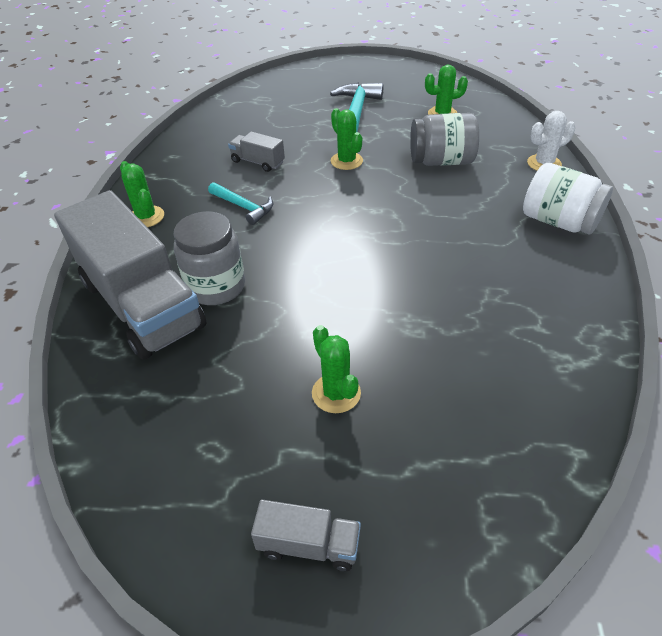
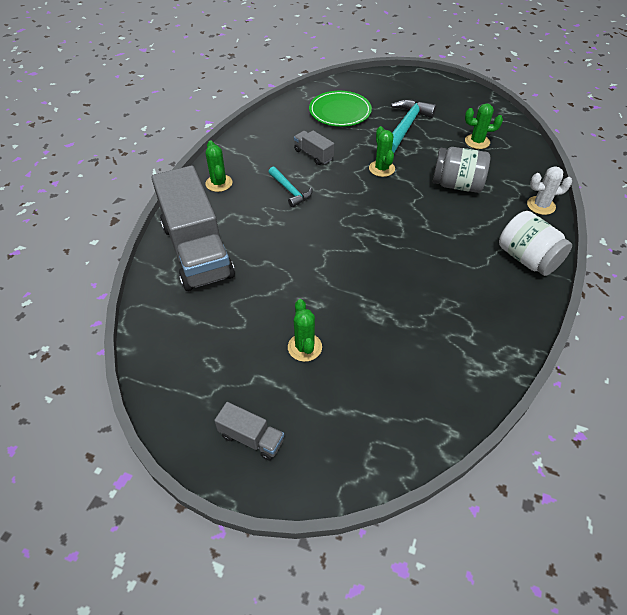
camera: 15 degrees right, 5 degrees up
grey jar [173,211,245,305] -> none
none -> green plate [309,91,372,127]

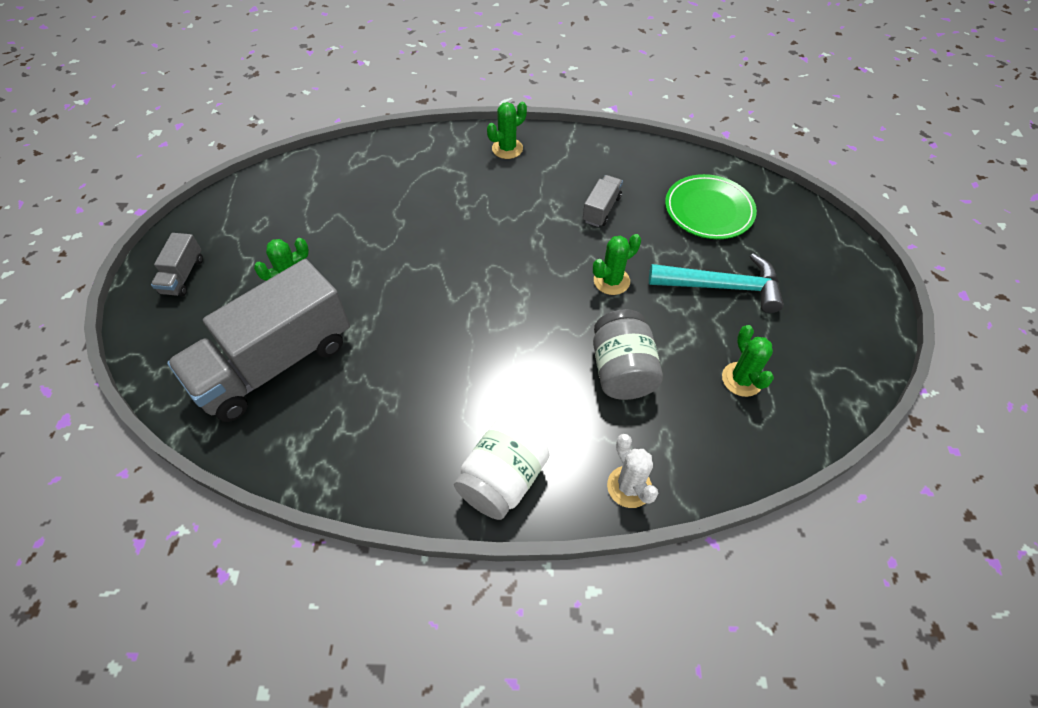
camera: 70 degrees right, 5 degrees up
grey truck [152,165,235,291] -> grey truck moved to [167,259,350,422]
turquoise hammer [269,167,312,207] -> none

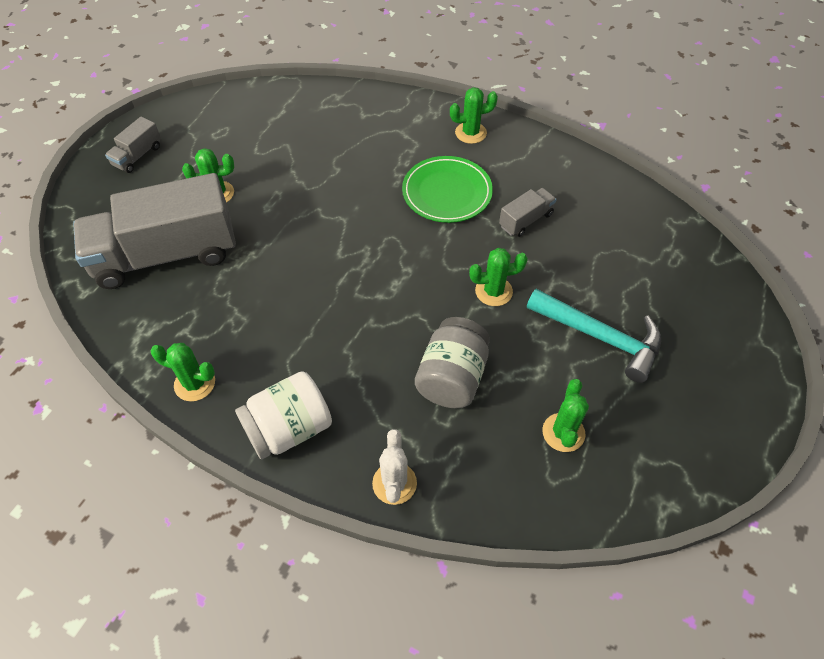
camera: 25 degrees right, 0 degrees up
green plate [665,174,757,239] -> green plate moved to [402,156,493,223]
none -> green cactus [151,343,215,401]

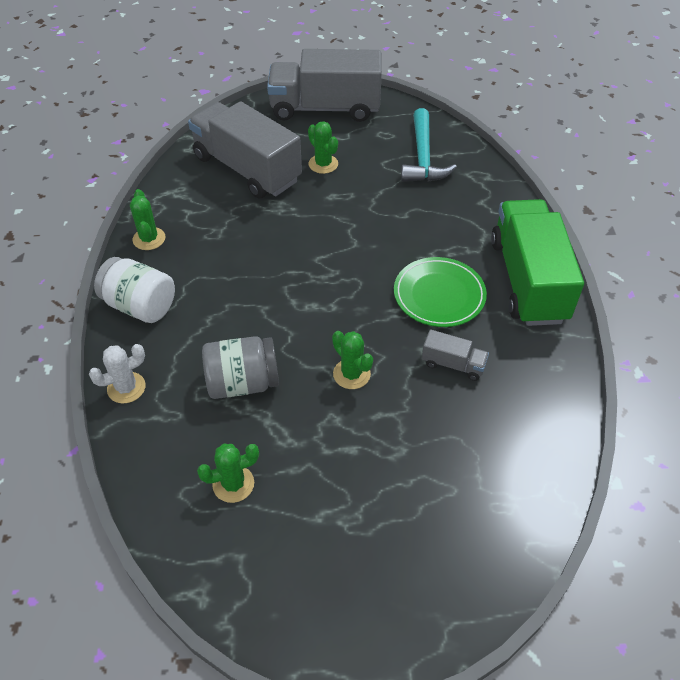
camera: 60 degrees right, 5 degrees down
grey truck [105,117,161,173] -> grey truck [267,49,382,122], size x2.35
green cactus [450,87,498,144] -> green truck [491,199,584,326]
turquoise hammer [527,289,661,383] -> turquoise hammer moved to [401,108,457,182]

